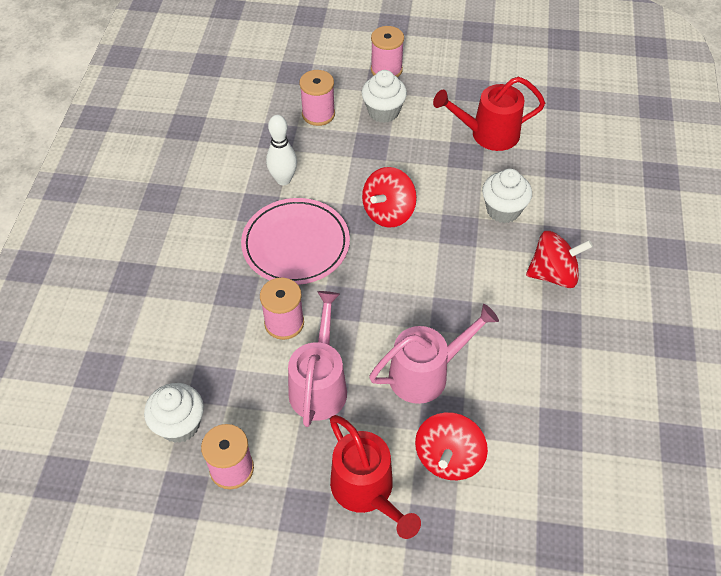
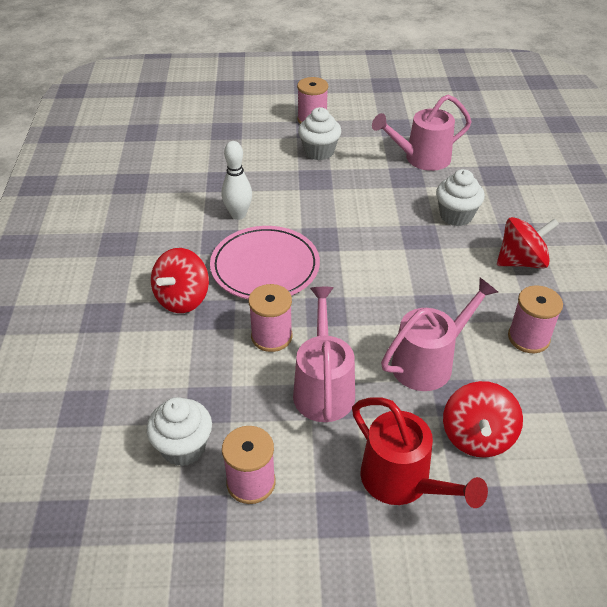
camera: 10 degrees left, 10 degrees down
pink spool [300,70,335,126] -> pink spool moved to [508,285,563,353]
red spinning top [362,167,417,228] -> red spinning top moved to [151,248,209,313]
red watering can [433,77,545,151] -> pink watering can [372,94,472,171]

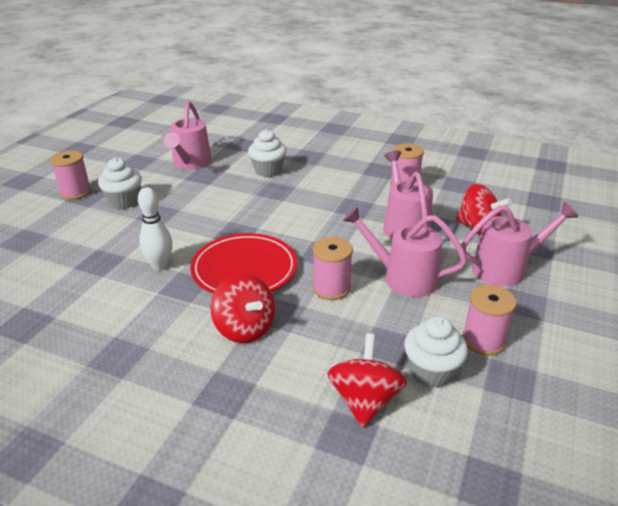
camera: 65 degrees left, 10 degrees down
pink plate [210,226,320,300] -> red plate [190,233,297,294]
red watering can [352,397,488,508] -> pink watering can [461,202,578,287]
red spinning top [497,217,559,269] -> red spinning top moved to [327,333,407,427]

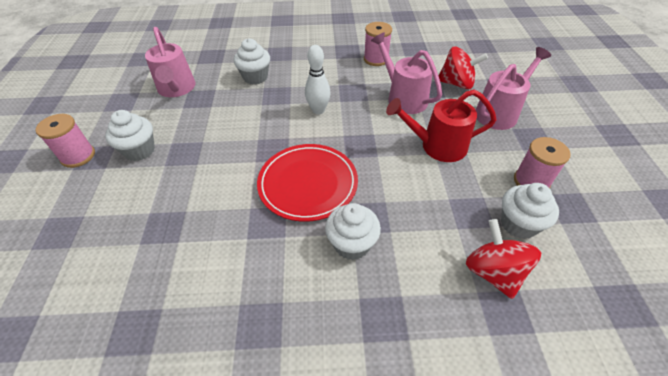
camera: 25 degrees left, 15 degrees up
white bowling pin [138,187,172,270] -> white bowling pin moved to [305,45,331,115]
red spinning top [210,274,275,343] -> white cupcake [325,203,381,260]
pink spool [313,237,353,300] -> none
pink watering can [343,206,467,297] -> red watering can [386,89,497,162]

